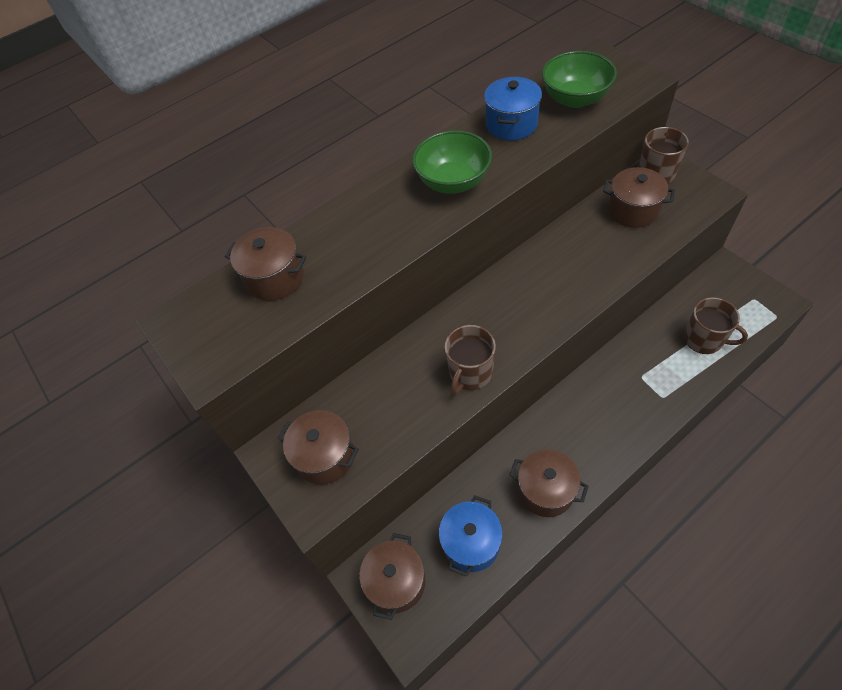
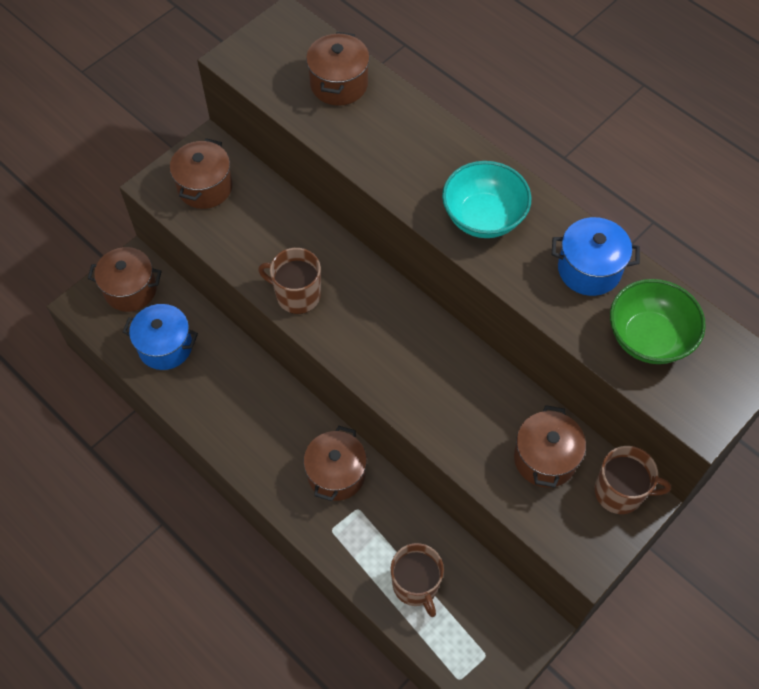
camera: 75 degrees right, 5 degrees up
green bowl [412,130,492,194] -> turquoise bowl [442,161,531,238]
brown pot [509,449,589,517] -> brown pot moved to [303,426,367,501]
brown mug [684,297,748,354] -> brown mug turned 45 degrees counterclockwise [391,543,444,617]

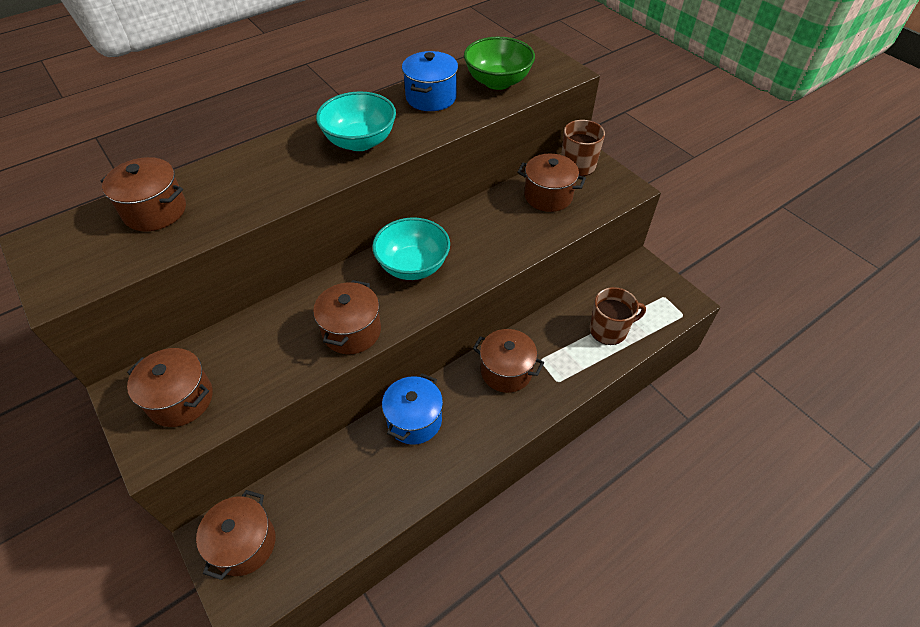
camera: 80 degrees left, 10 degrees down
blue pot [123,304,198,370] -> blue pot moved to [382,373,443,445]
brown mug [258,248,321,314] -> brown pot [313,280,381,354]
none -> turquoise bowl [372,217,450,280]

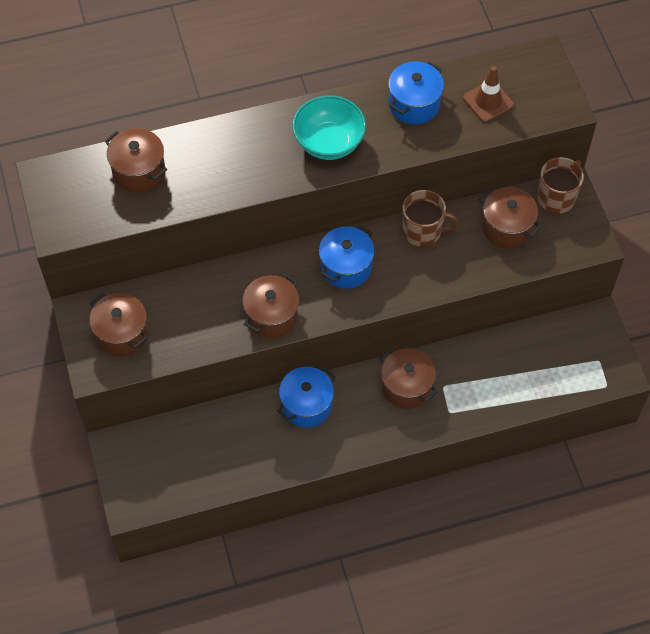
camera: 20 degrees right, 10 degrees up
brown pot [196,490,276,580] -> none
turquoise bowl [372,217,450,280] -> blue pot [319,225,374,289]
green bowl [464,37,535,90] -> brown traffic cone [463,66,514,122]
brown mug [590,287,646,345] -> brown mug moved to [403,190,459,247]

